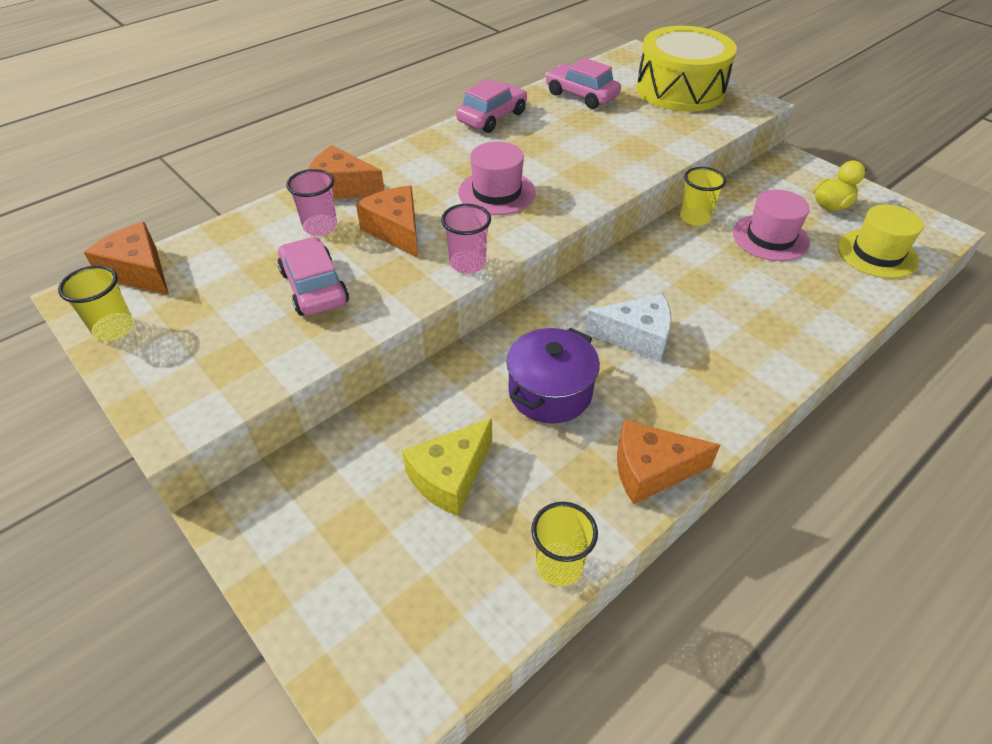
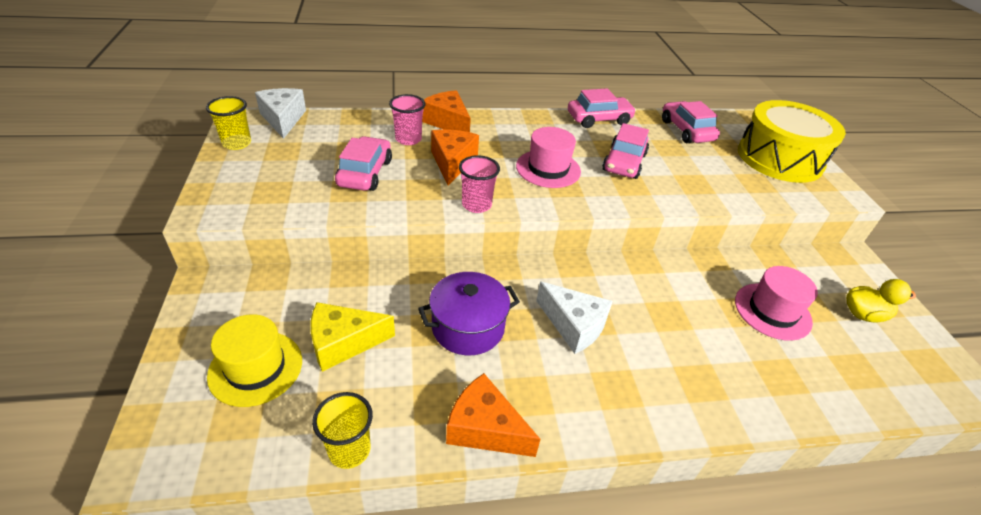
camera: 30 degrees right, 5 degrees down
orange cheese [84,222,169,295] -> white cheese [255,88,306,139]
yellow cup [680,167,726,226] -> none
yellow hat [838,204,923,278] -> yellow hat moved to [207,314,302,407]
none -> pink car [602,123,649,179]

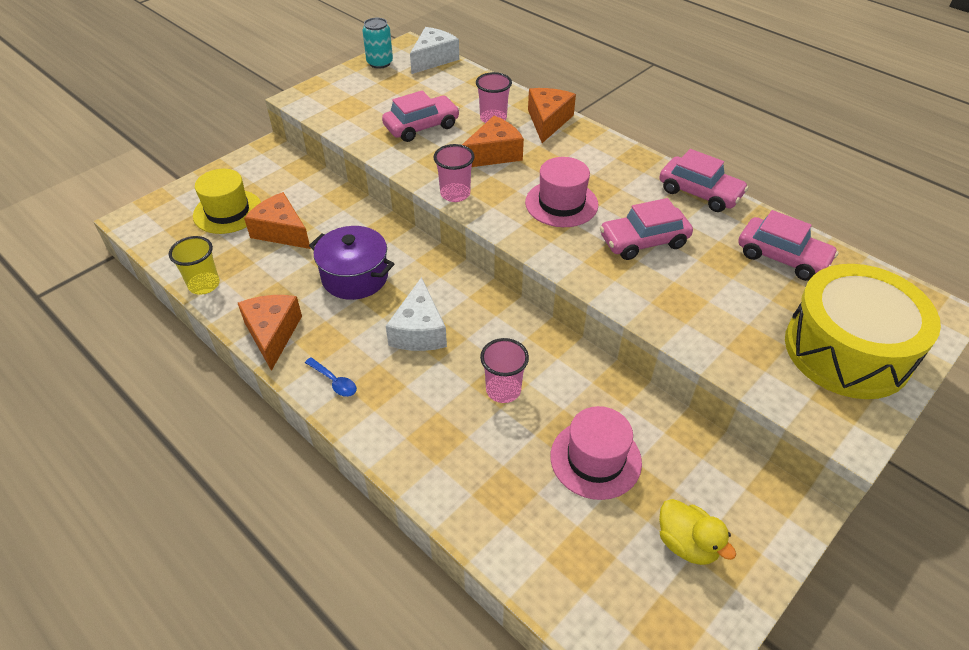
camera: 55 degrees right, 5 degrees up
yellow cup [206,96,251,150] -> turquoise can [362,18,393,69]
yellow cheese [310,302,395,372] -> orange cheese [244,192,311,249]
pink car [662,101,720,143] -> pink car turned 90 degrees clockwise [738,210,839,281]
none -> blue spoon [305,357,357,397]
none -> pink cup [480,338,529,403]

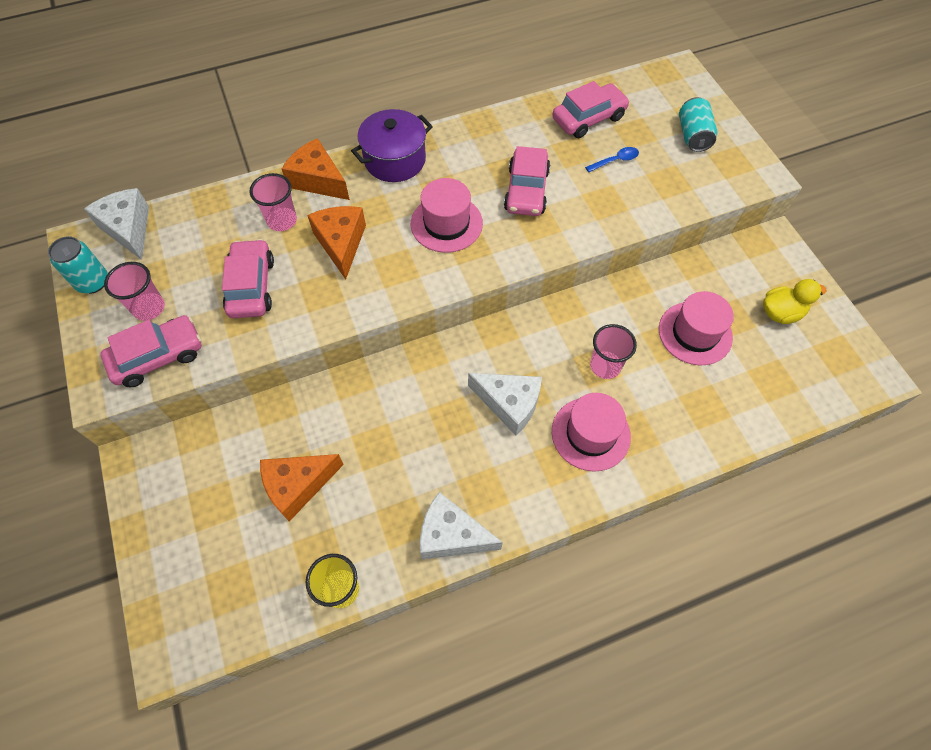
camera: 65 degrees left, 15 degrees up
yellow hat [193,169,261,234] -> none
orange cheese [238,295,302,371] -> white cheese [420,492,503,560]
blue spoon [305,357,357,397] -> blue spoon moved to [585,147,639,172]
purple pot [309,226,394,300] -> purple pot moved to [351,109,433,182]
pink cup [433,144,475,202] -> pink cup moved to [104,262,165,321]
pink car [659,149,749,212] -> pink car moved to [101,315,202,387]
yellow drum [785,264,941,399] -> turquoise can [679,97,717,152]
none -> pink hat [552,393,631,471]

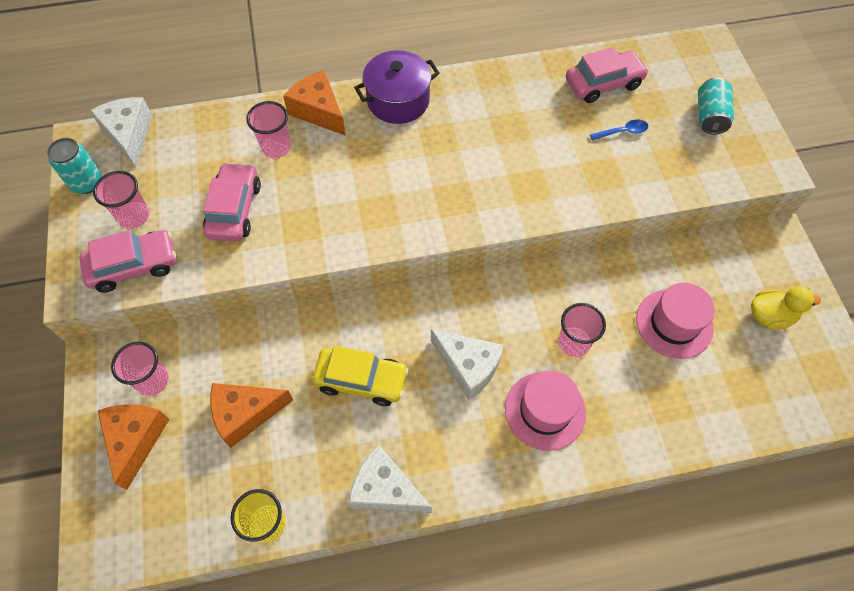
camera: 10 degrees right, 0 degrees up
orange cheese [307,206,366,280] -> orange cheese moved to [98,404,170,490]
pink hat [411,178,483,253] -> none
pink car [504,146,550,216] -> none
none -> pink cup [111,341,169,396]
none -> yellow car [312,346,408,406]

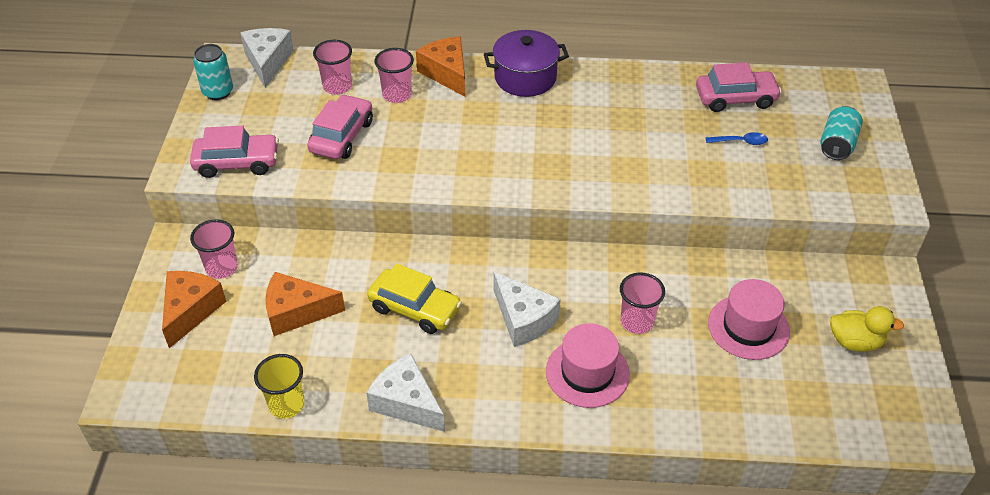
camera: 15 degrees right, 15 degrees down
pink cup [93,171,149,229] -> pink cup moved to [313,40,352,95]

